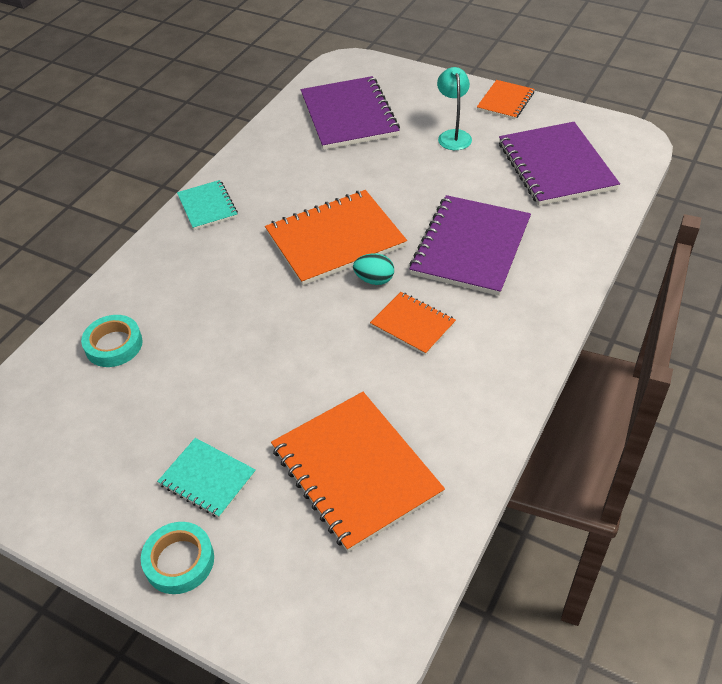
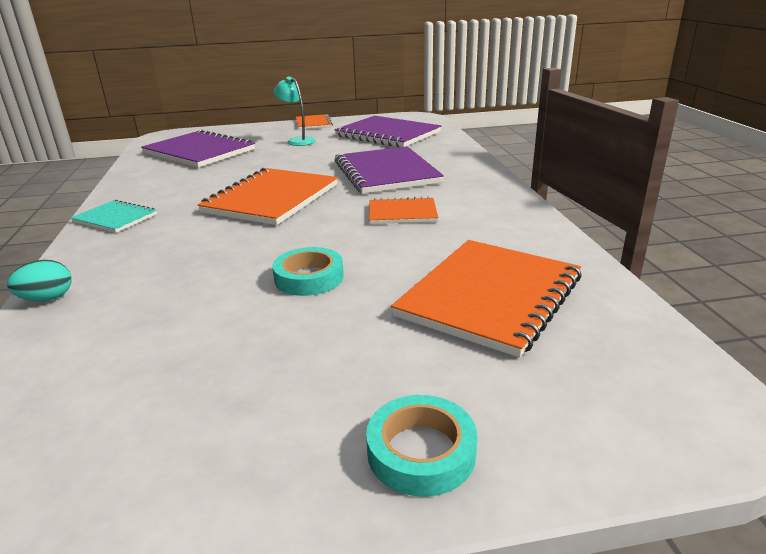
camera: 40 degrees left, 20 degrees down
turquoise tape [81,315,143,367] -> turquoise tape moved to [272,247,344,296]
turquoise notebook [157,438,256,518] -> none
orange notebook [271,392,445,552] -> orange notebook turned 75 degrees counterclockwise [391,240,582,358]
turquoise egg [353,253,394,285] -> turquoise egg moved to [7,260,71,301]

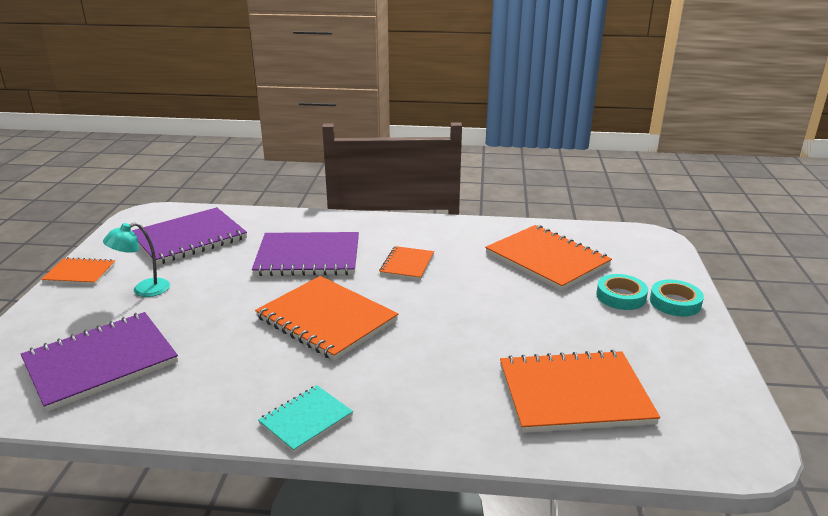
camera: 75 degrees left, 0 degrees up
turquoise egg [7,260,71,301] -> none
turquoise tape [272,247,344,296] -> turquoise tape moved to [596,274,648,310]
none -> orange notebook [500,350,660,433]

